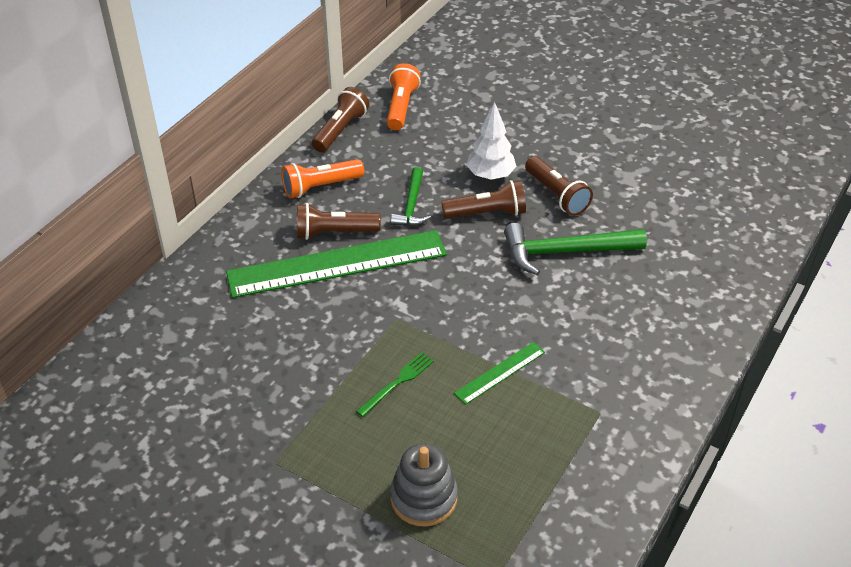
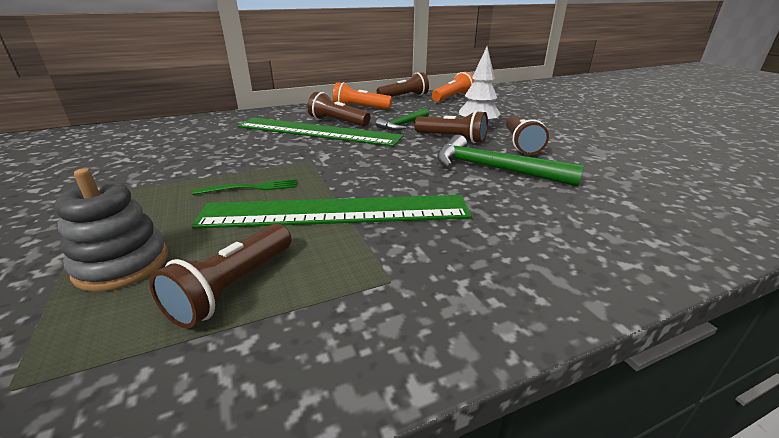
camera: 35 degrees right, 15 degrees down
green ruler [454,342,545,405] -> green ruler [191,195,472,229], size x2.24
none -> brown flashlight [150,223,291,329]

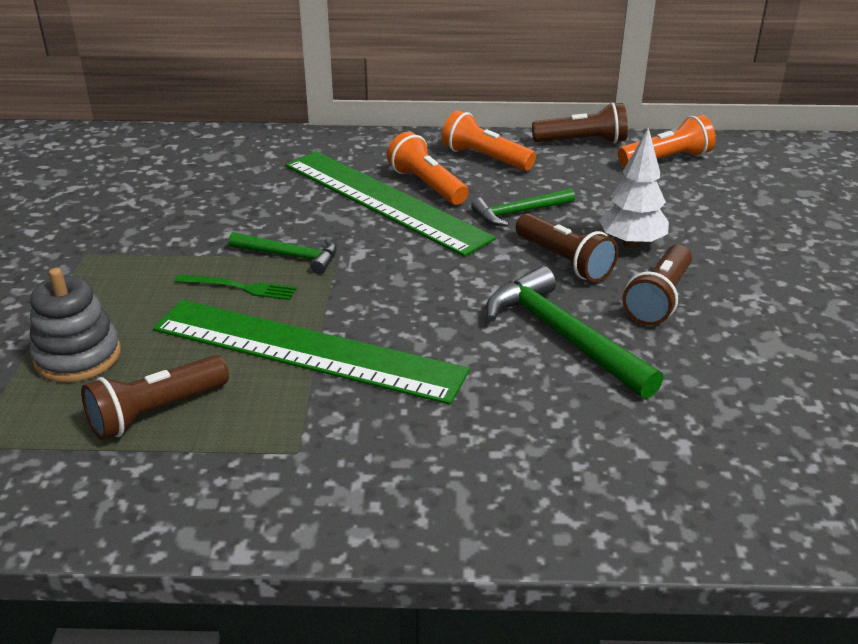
camera: 25 degrees right, 5 degrees up
brown flashlight [307,92,371,126] -> orange flashlight [387,132,469,205]
none -> green hammer [229,232,337,274]

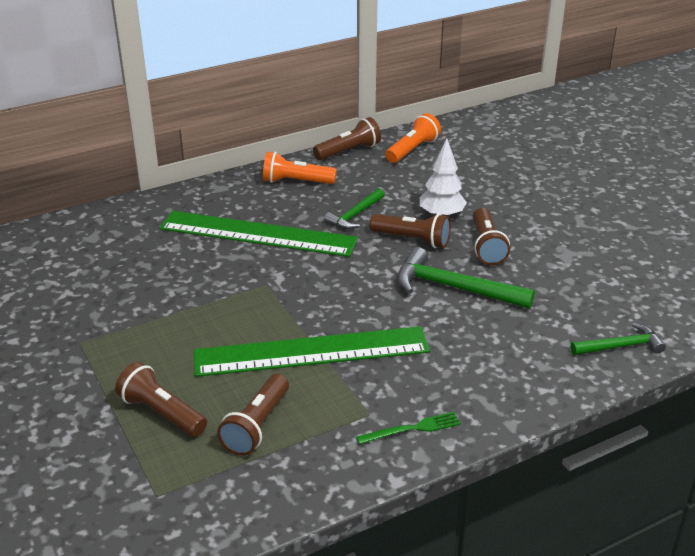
camera: 30 degrees left, 0 degrees up
grey stacking toy [29,268,121,383] -> brown flashlight [115,362,207,437]
green fork [174,274,297,300] -> green fork moved to [356,412,461,444]
green hammer [229,232,337,274] -> green hammer moved to [571,323,666,355]
orange flashlight [387,132,469,205] -> none

